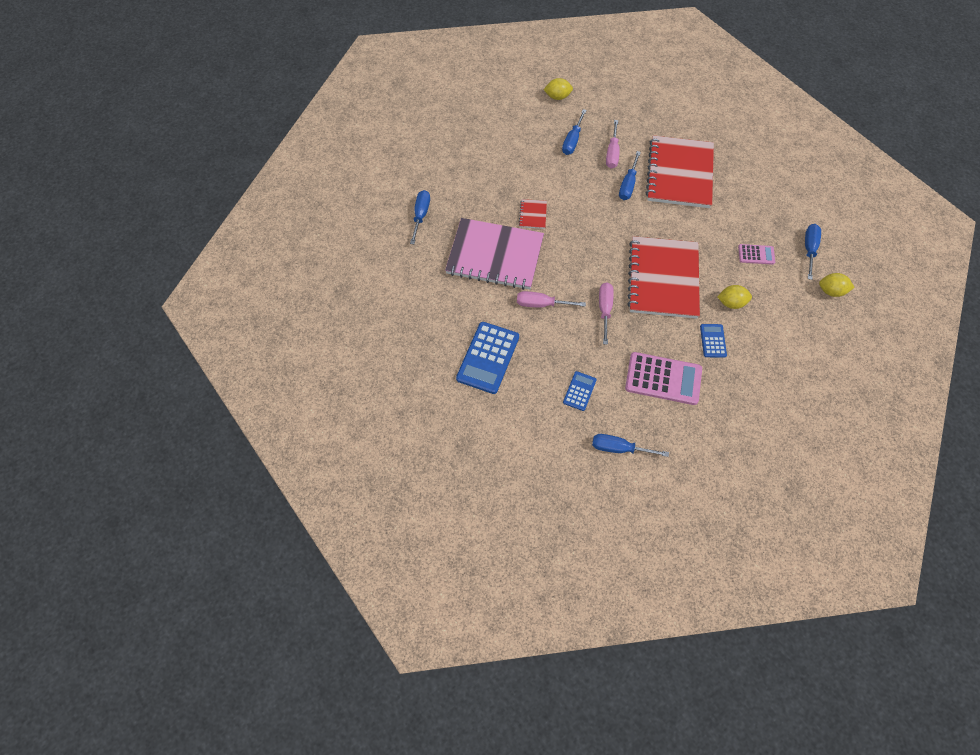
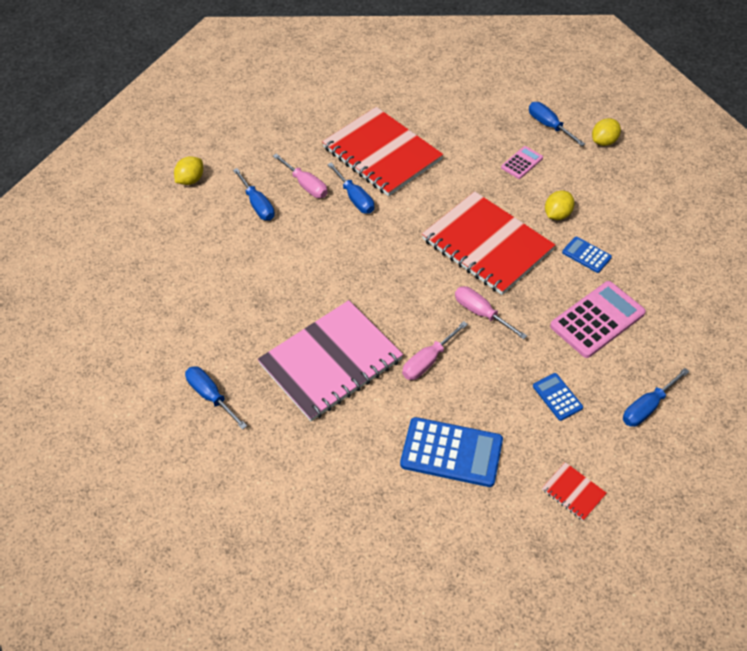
camera: 50 degrees left, 10 degrees down
blue calculator [456,322,519,394] -> blue calculator turned 45 degrees counterclockwise [400,417,503,487]
red notebook [519,199,547,229] -> red notebook moved to [542,462,607,521]

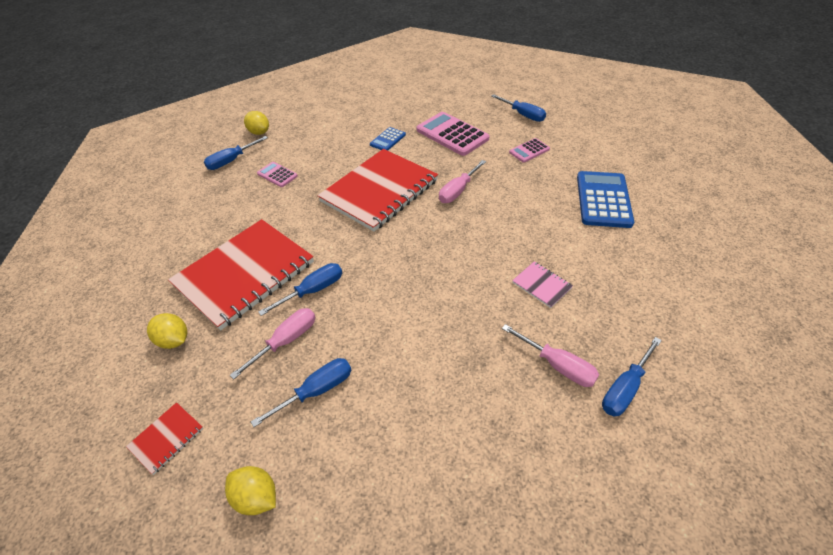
camera: 95 degrees left, 5 degrees down
pink notebook [258,300,403,421] -> pink notebook [512,262,573,308], size x0.40
pink screwdriver [402,321,468,380] -> pink screwdriver moved to [502,324,599,387]
blue calculator [533,373,583,421] -> pink calculator [509,138,550,163]
red notebook [542,462,607,521] -> red notebook moved to [126,402,203,475]
yellow lemon [545,191,575,220] -> yellow lemon moved to [147,313,187,349]

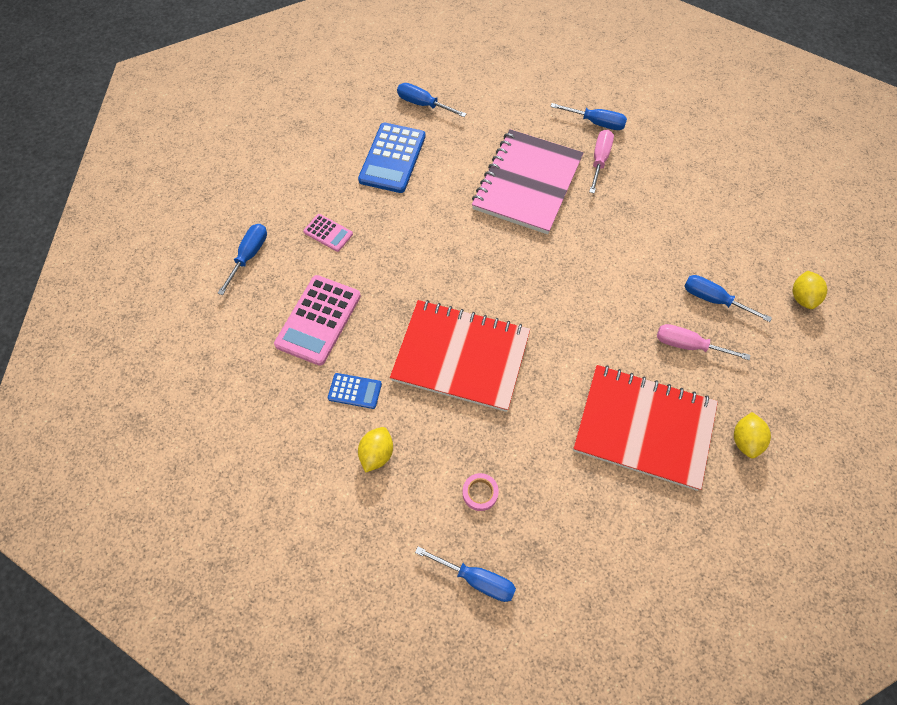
camera: 115 degrees left, 15 degrees up
red notebook [126,402,203,475] -> none
yellow lemon [244,111,269,135] -> yellow lemon moved to [358,427,393,473]
pink calculator [257,162,298,187] -> pink tape [462,473,499,511]
blue screwdriver [258,263,342,316] -> blue screwdriver moved to [397,83,466,117]
pink screwdriver [439,160,486,203] -> none
pink notebook [512,262,573,308] -> pink notebook [472,129,583,234], size x2.49
blue calculator [577,171,634,228] -> blue calculator turned 60 degrees counterclockwise [358,123,426,193]

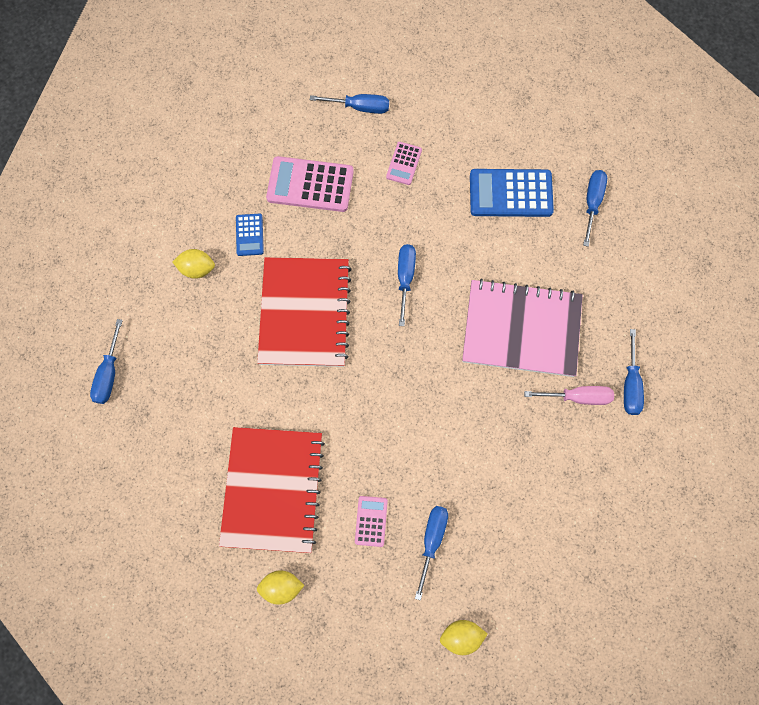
camera: 75 degrees right, 10 degrees up
pink tape [462,473,499,511] -> none
pink screwdriver [657,324,750,360] -> pink calculator [355,496,388,547]
none -> blue screwdriver [398,244,416,326]

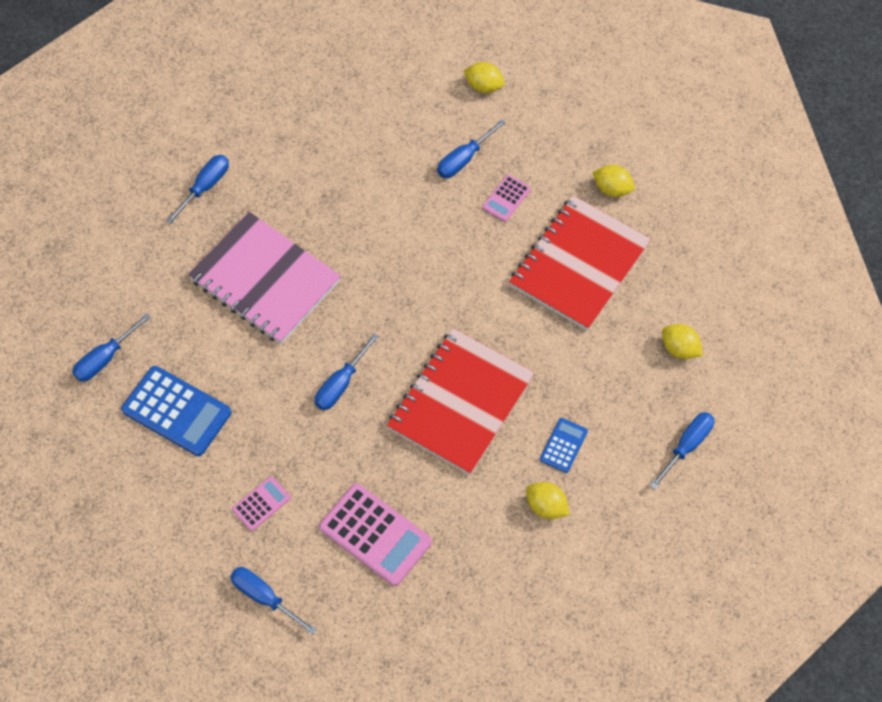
camera: 150 degrees left, 10 degrees down
blue calculator [236,214,264,256] -> blue calculator moved to [540,418,588,473]
pink screwdriver [524,386,614,405] -> none
none -> yellow lemon [662,324,703,359]

